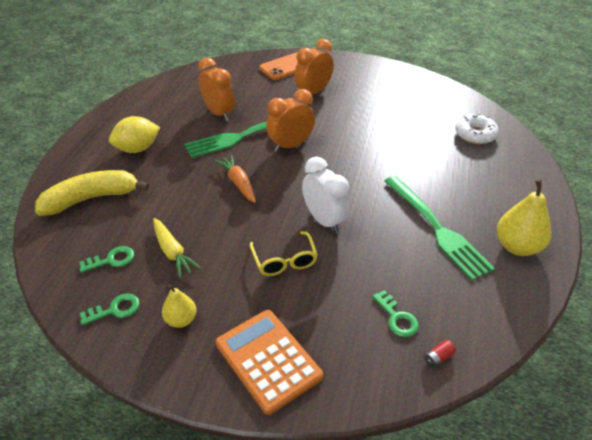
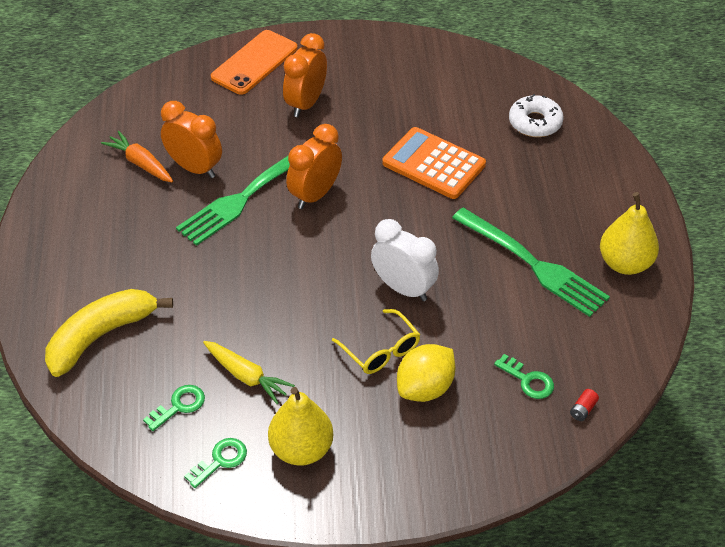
camera: 20 degrees left, 5 degrees up
yellow lemon [109,116,160,153] -> yellow lemon moved to [397,344,456,402]
yellow pear [162,284,197,328] -> yellow pear [268,387,333,466], size x1.68
orange carrot [214,154,255,203] -> orange carrot moved to [101,131,173,183]
orange calculator [216,310,323,415] -> orange calculator moved to [382,127,486,199]

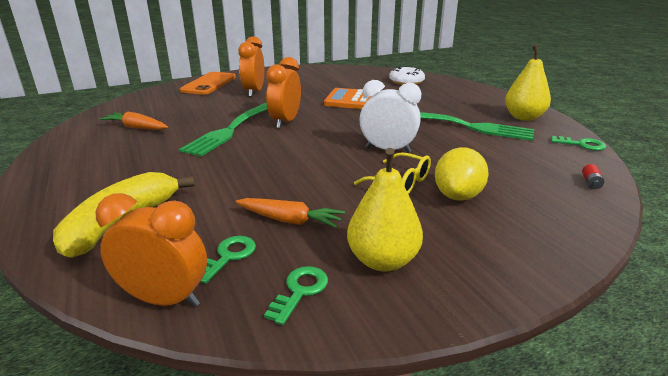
camera: 20 degrees left, 20 degrees down
orange clock [161,101,222,178] -> orange clock moved to [95,193,207,307]
yellow carrot [203,341,295,404] -> orange carrot [235,198,345,228]
green key [494,354,554,399] -> green key moved to [551,136,606,151]

